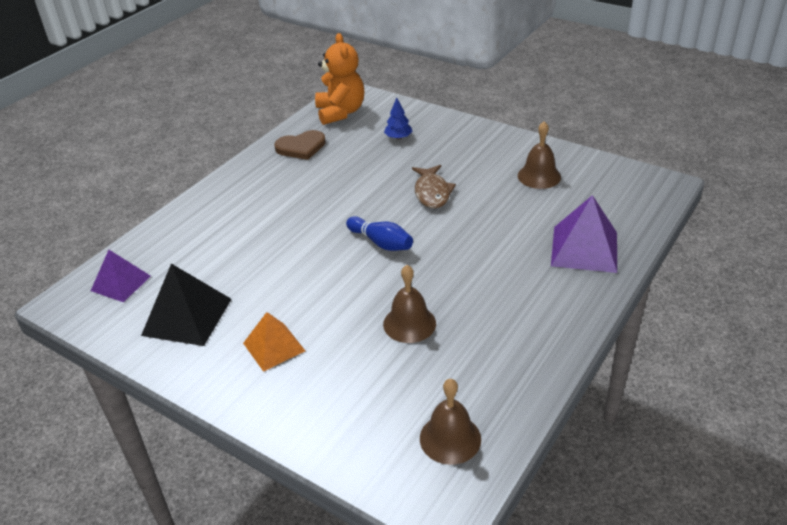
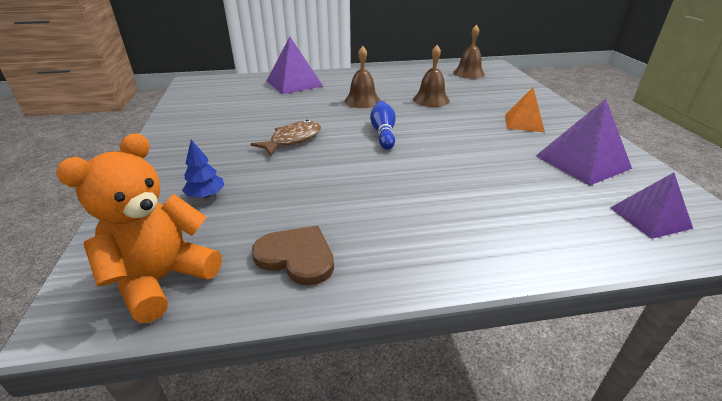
camera: 135 degrees left, 5 degrees down
black pyramid [141,264,232,346] -> purple pyramid [536,99,632,186]
brown bell [518,121,561,189] -> brown bell moved to [344,46,381,108]

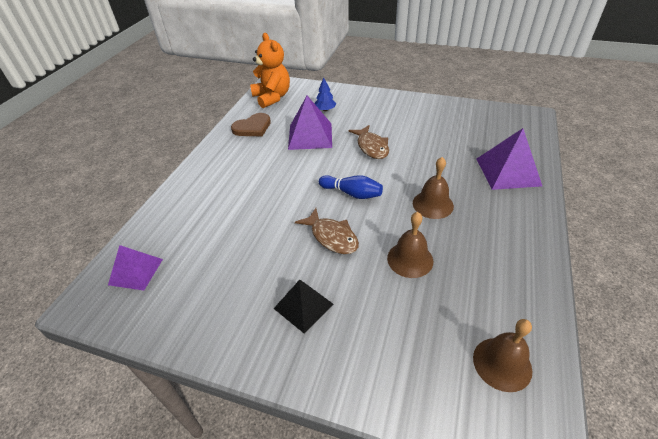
camera: 120 degrees right, 10 degrees up
orange pyramid [505,88,545,132] -> black pyramid [273,280,333,333]
purple pyramid [536,99,632,186] -> purple pyramid moved to [288,96,332,150]
none -> brown fish [295,208,359,254]

